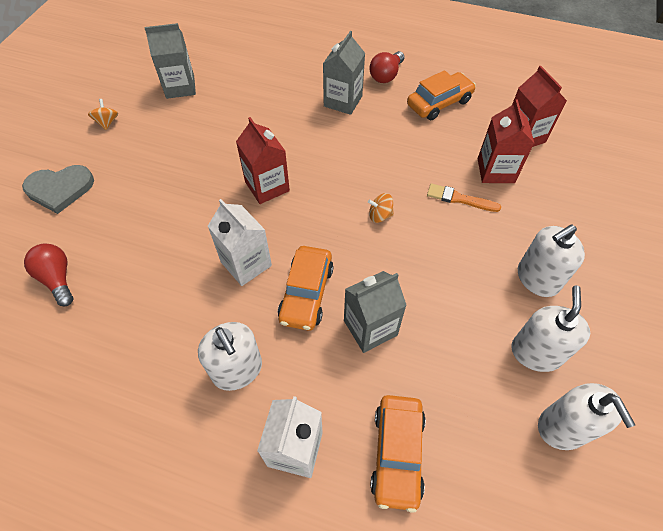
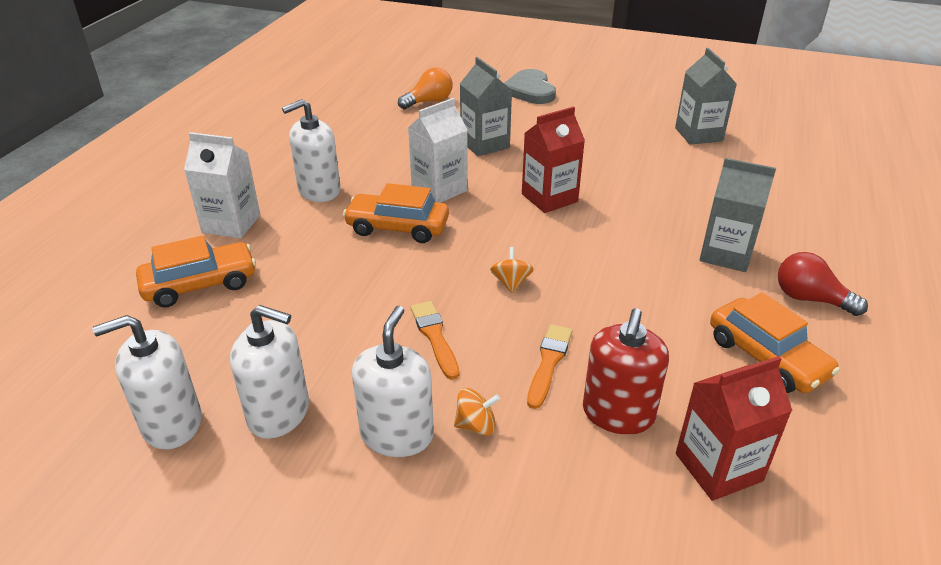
camera: 90 degrees right, 20 degrees down
red light bulb [24,244,74,307] -> orange light bulb [398,67,453,109]
orange spinning top [88,99,118,130] -> orange spinning top moved to [454,388,500,436]
grey carton [344,271,407,353] -> grey carton moved to [460,57,512,156]
orange car [370,395,426,513] -> orange car turned 150 degrees clockwise [136,236,256,308]
red carton [478,99,534,183] -> red soap dispenser [583,308,669,435]
white soap dispenser [518,225,585,297] -> white soap dispenser turned 45 degrees clockwise [352,306,434,457]
none -> orange brush [411,301,459,380]

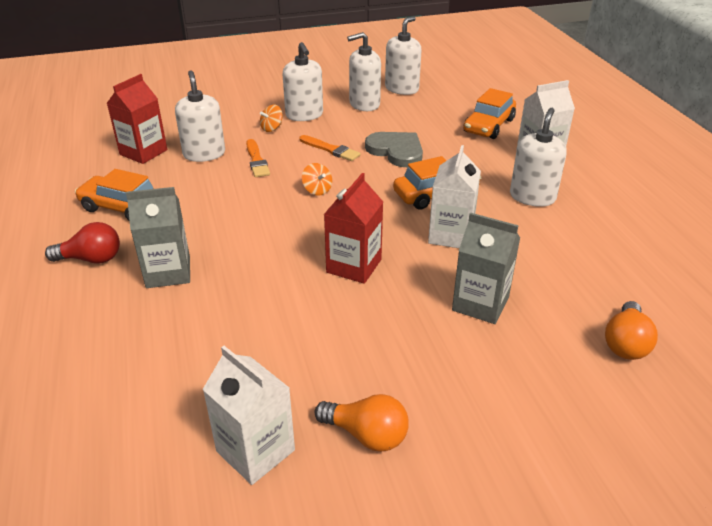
camera: 145 degrees right, 0 degrees up
grey heart [504,69,556,104] -> grey heart moved to [365,132,423,167]
red soap dispenser [583,308,669,435] -> white soap dispenser [175,70,225,162]
grey carton [675,48,737,145] -> white carton [202,346,295,485]
none -> orange light bulb [314,394,409,452]

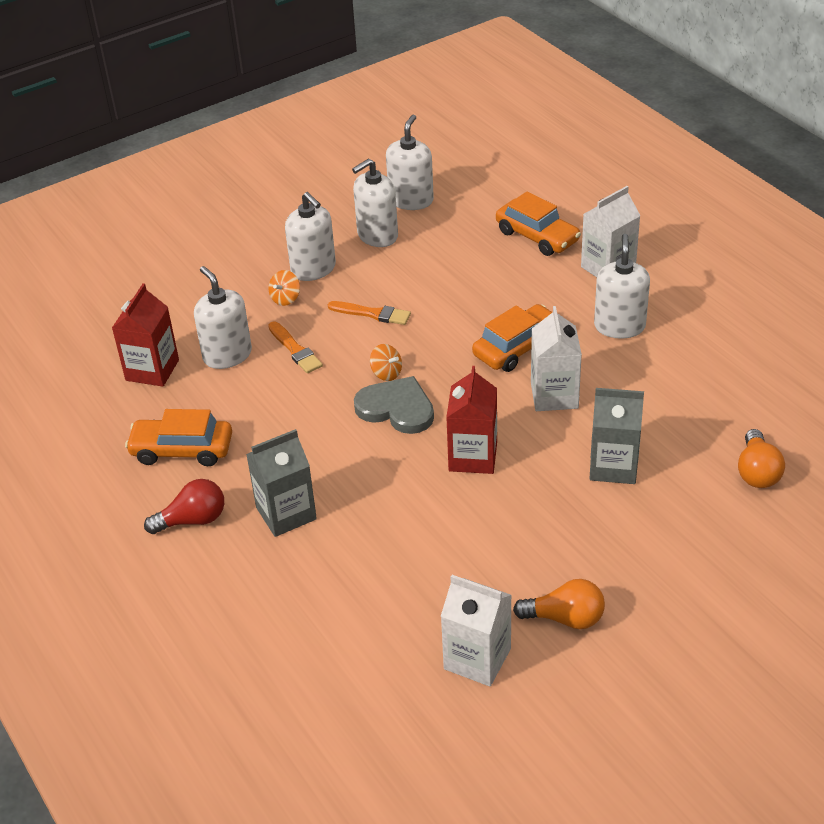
camera: 15 degrees left, 5 degrees up
grey heart [365,132,423,167] -> grey heart moved to [354,376,434,434]
orange car [463,88,516,139] -> orange car turned 60 degrees counterclockwise [496,191,581,256]

